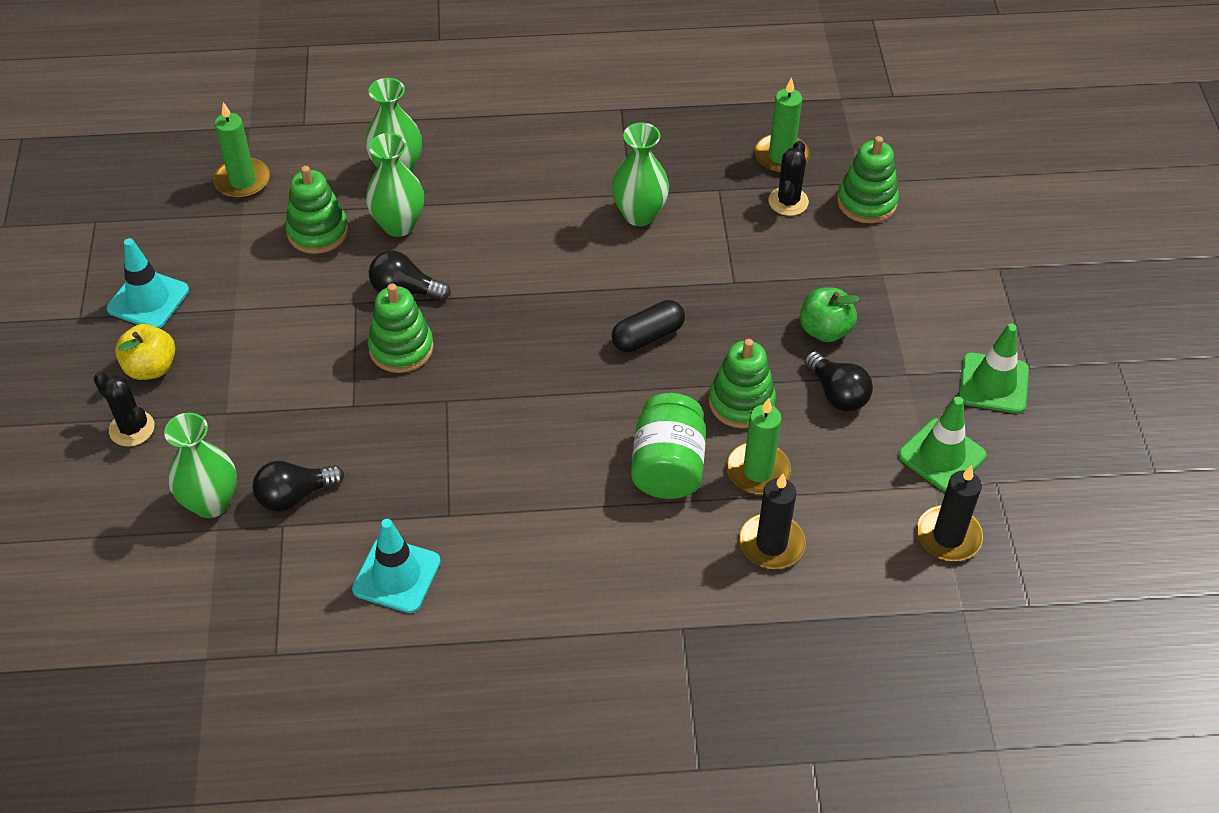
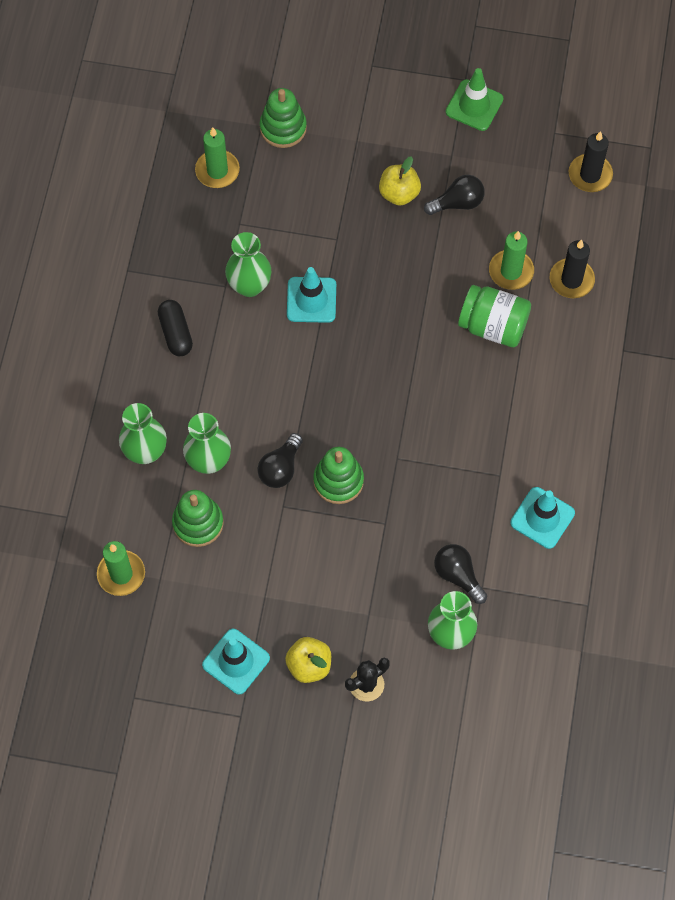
camera: 75 degrees left, 15 degrees up
black light bulb [253,461,344,512] -> black light bulb turned 150 degrees clockwise [434,544,487,604]
black capsule [612,300,685,352] -> black capsule moved to [158,300,193,356]
green stacking toy [709,339,776,428] -> none
black cactus [768,141,809,216] -> none
green apple [800,288,860,342] -> yellow apple [379,156,421,206]
green traffic cone [898,397,987,492] -> none
none -> turquoise traffic cone [287,267,336,323]

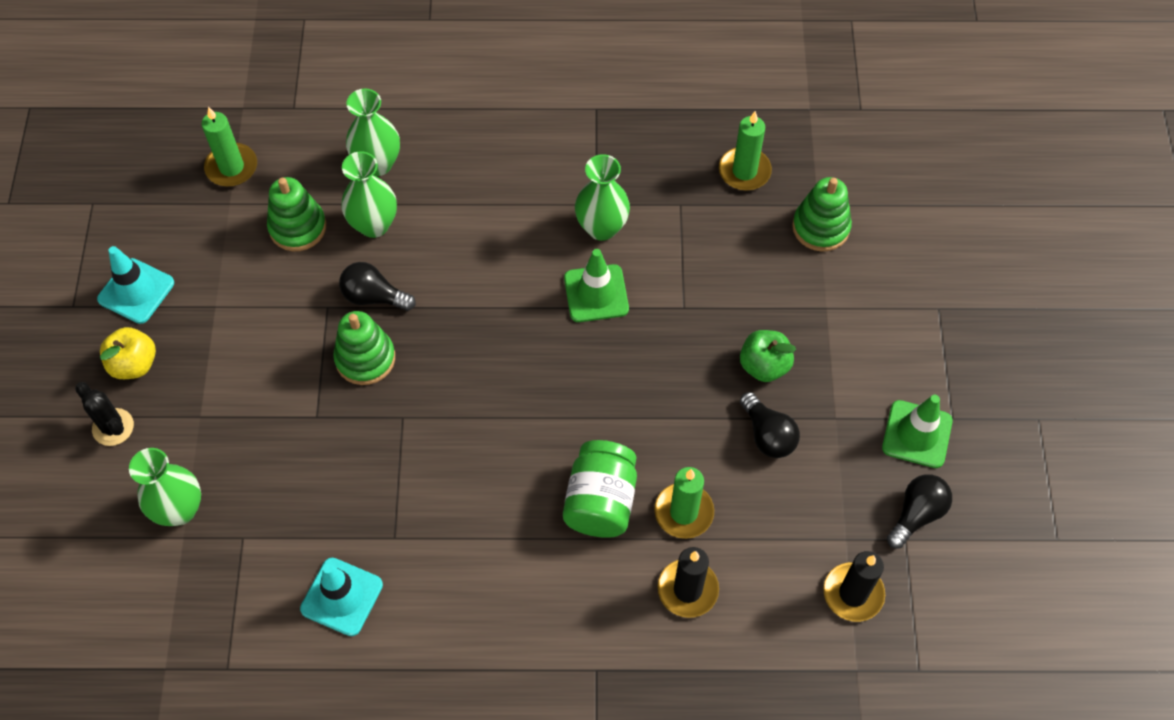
camera: 80 degrees right, 5 degrees down
black capsule [158,300,193,356] -> none
turquoise traffic cone [287,267,336,323] -> green traffic cone [564,249,629,322]
yellow apple [379,156,421,206] -> green apple [740,330,796,382]
black light bulb [434,544,487,604] -> black light bulb moved to [887,474,952,548]

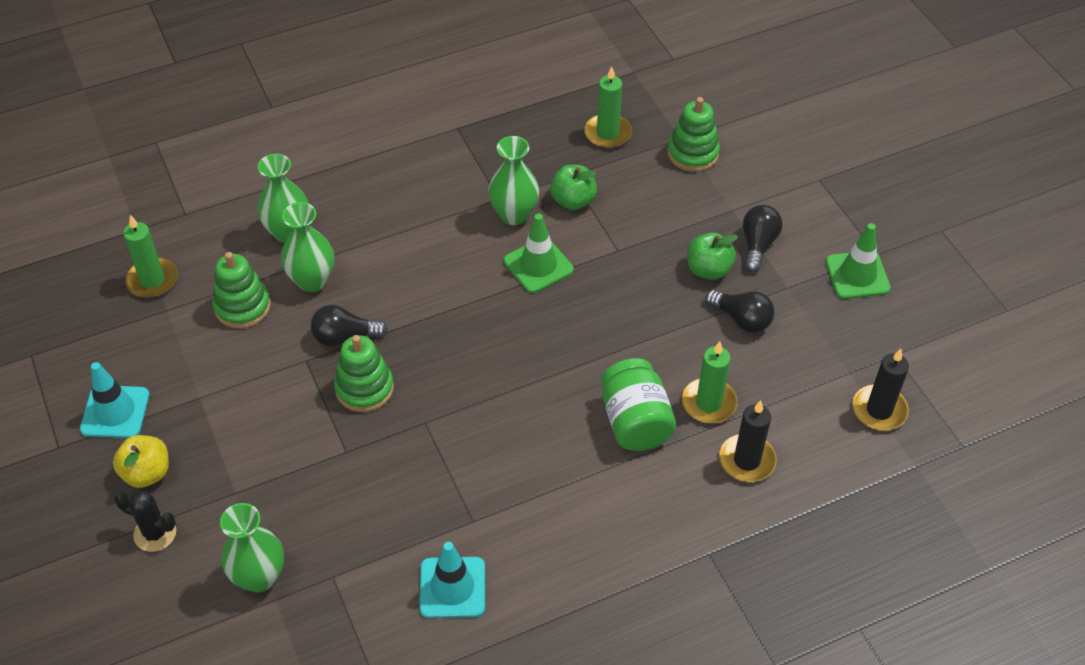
camera: 25 degrees left, 10 degrees down
black light bulb [887,474,952,548] -> black light bulb moved to [743,205,783,272]
none -> green apple [550,164,597,210]

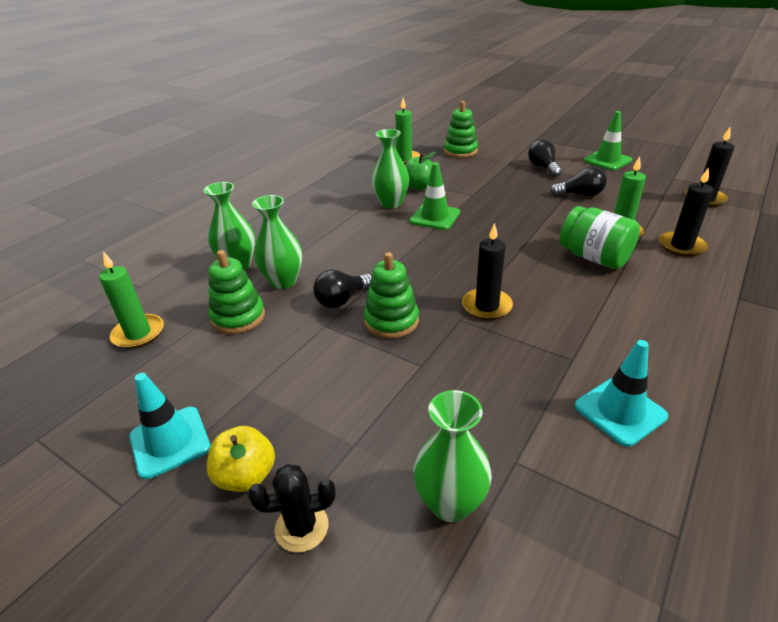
camera: 30 degrees left, 15 degrees down
green apple [687,232,738,280] -> none
none -> black candle [462,223,513,320]

